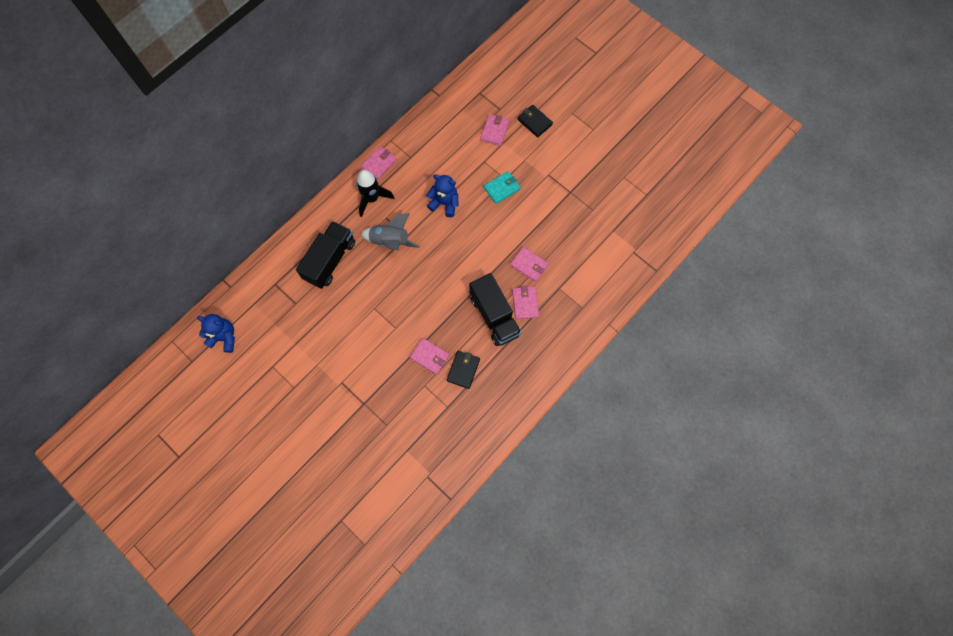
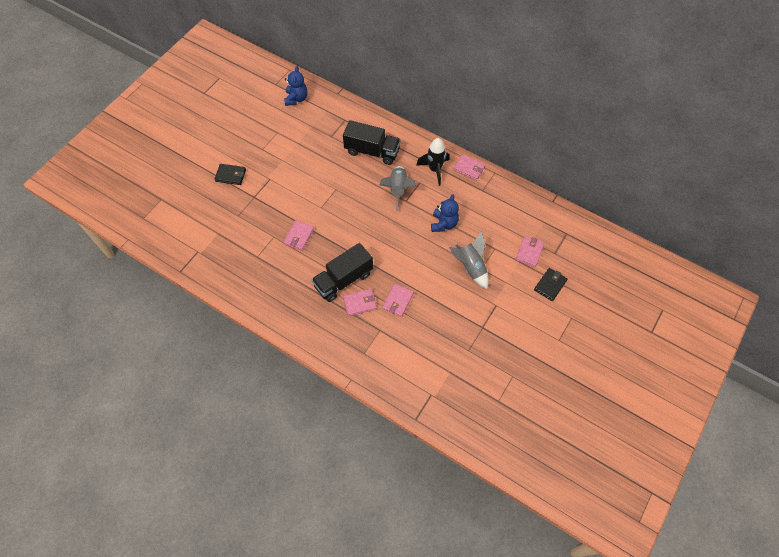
camera: 80 degrees right, 10 degrees down
black wallet [447,351,480,389] -> black wallet moved to [215,164,246,185]
pink wallet [480,114,510,146] -> pink wallet turned 75 degrees counterclockwise [515,236,544,267]
turquoise wallet [484,171,521,204] -> grey rocket [449,231,489,289]

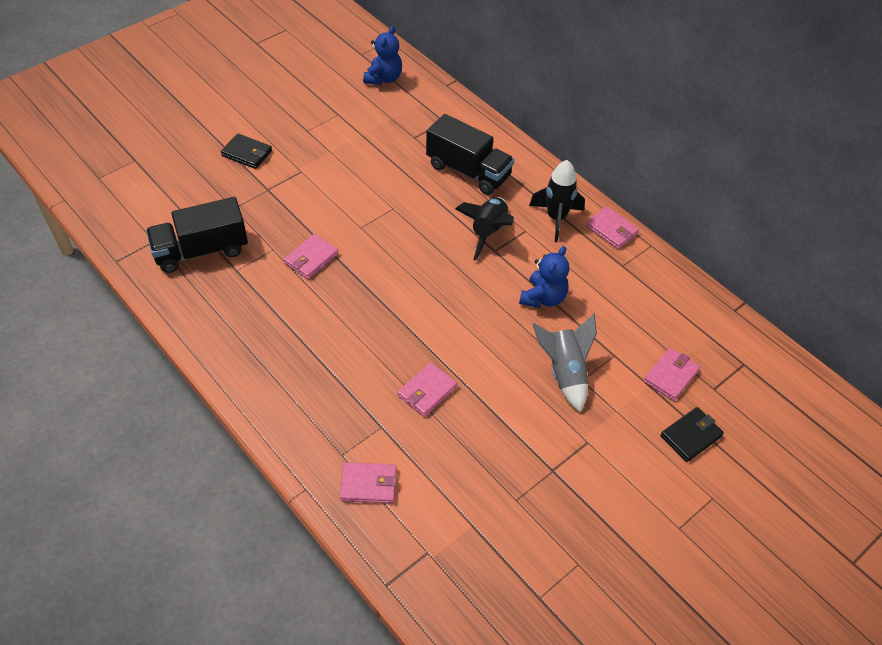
camera: 15 degrees right, 10 degrees down
black truck [311,243,373,302] -> black truck moved to [146,197,248,273]
pink wallet [343,289,377,316] -> pink wallet moved to [340,462,397,503]
grey rocket [380,166,416,211] -> black rocket [455,197,514,261]

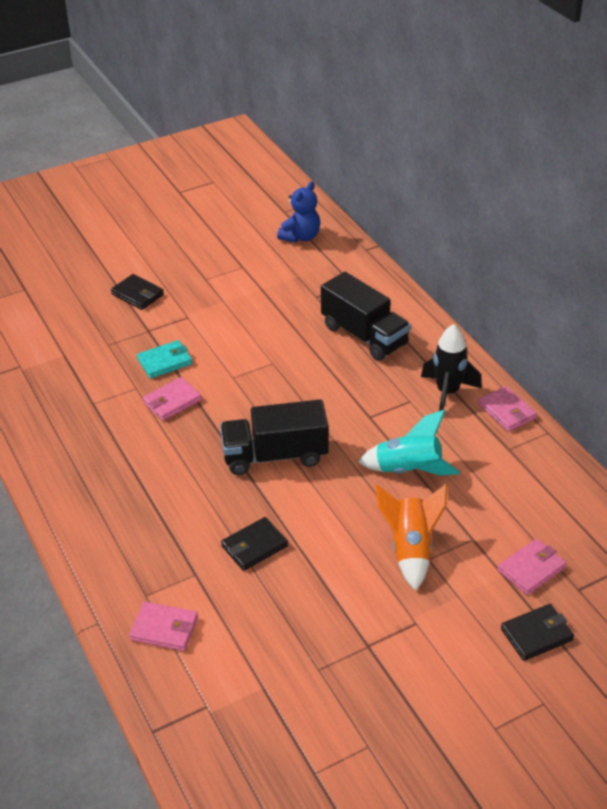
camera: 15 degrees right, 10 degrees down
black truck [146,197,248,273] -> black truck moved to [220,399,329,475]
pink wallet [398,362,458,417] -> black wallet [221,517,288,571]
black rocket [455,197,514,261] -> none
blue teddy bear [519,246,569,308] -> turquoise rocket [358,410,460,476]
grey rocket [532,314,597,412] -> orange rocket [375,484,448,591]
none -> turquoise wallet [137,340,193,379]

